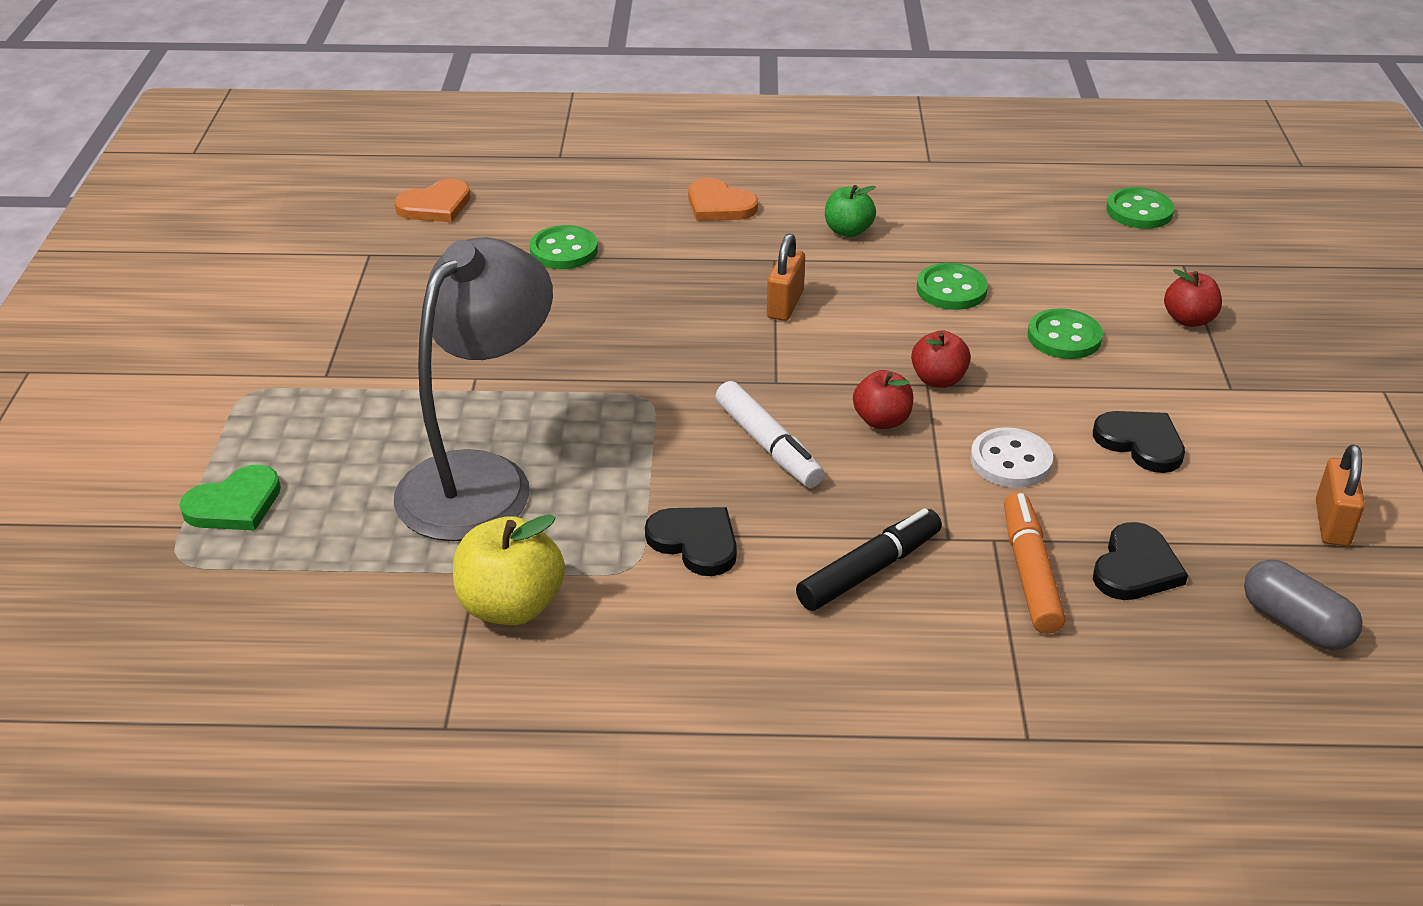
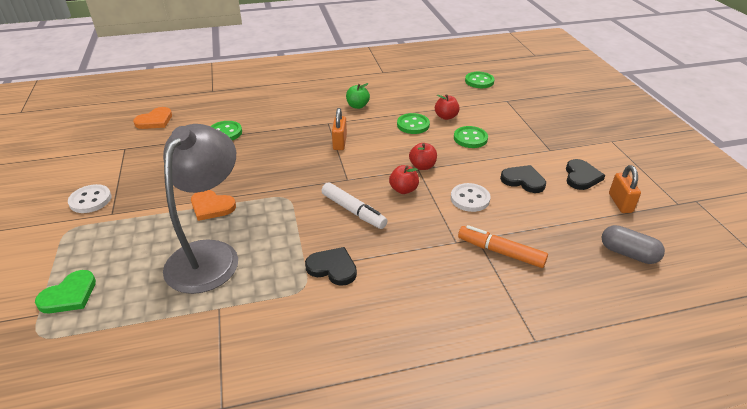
camera: 15 degrees left, 0 degrees up
yellow apple [453,514,565,625] -> none
orange heart [688,178,758,221] -> orange heart moved to [191,190,236,221]
black marker [796,508,942,611] -> none
orange marker [1004,492,1066,634] -> orange marker turned 45 degrees counterclockwise [458,225,548,268]
black heart [1093,522,1188,600] -> black heart moved to [566,159,605,190]
red apple [1164,269,1222,327] -> red apple moved to [435,94,460,120]
none -> white button [68,184,112,213]

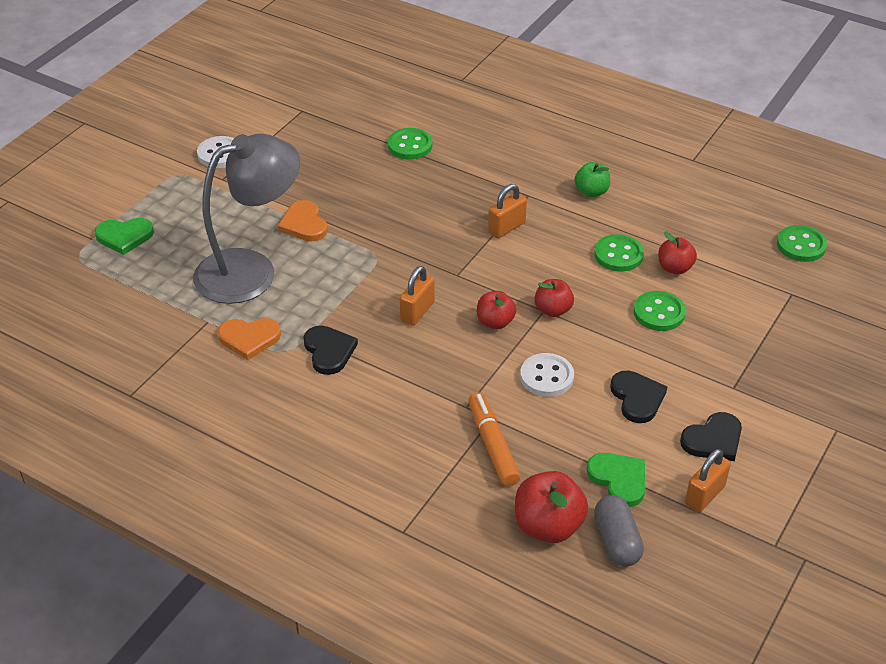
camera: 45 degrees right, 5 degrees up
orange heart [133,107,172,129] -> orange heart moved to [218,318,281,360]
white marker [322,182,388,229] -> orange padlock [400,266,435,326]
none -> red apple [515,471,588,543]
none -> green heart [587,453,645,507]

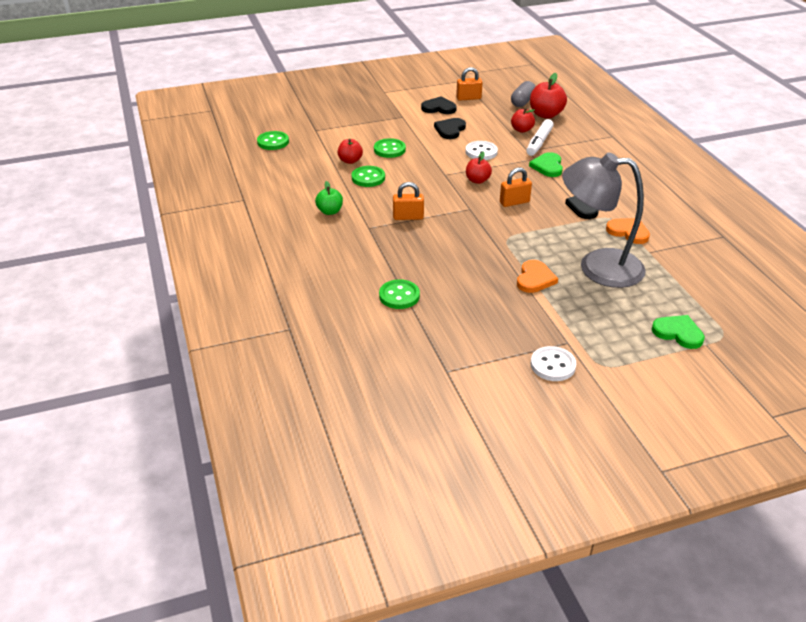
camera: 140 degrees left, 5 degrees down
orange marker [468,392,521,486] -> white marker [526,119,554,156]
red apple [534,279,574,317] -> red apple moved to [511,108,535,133]
green heart [587,453,645,507] -> green heart moved to [529,152,563,177]

